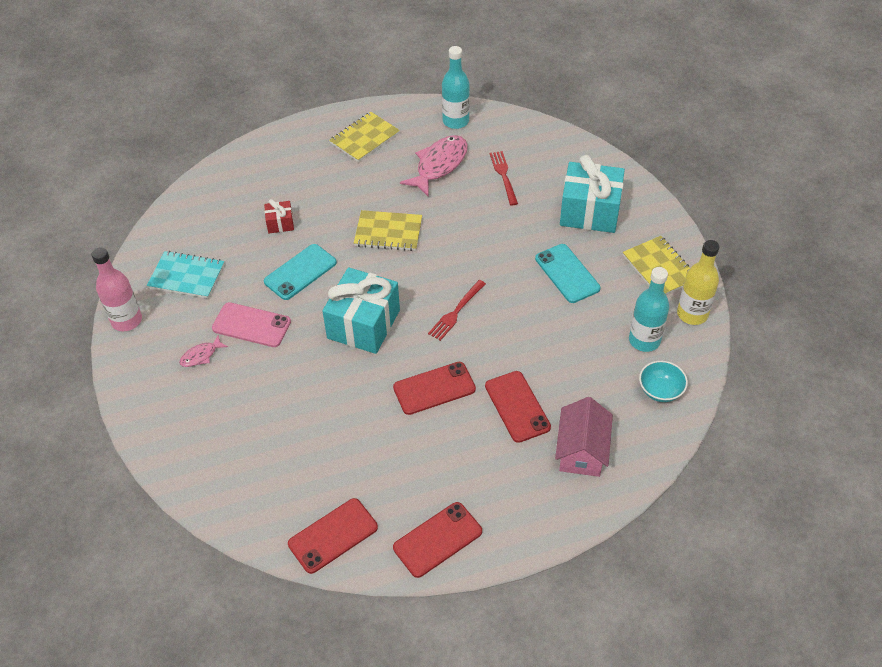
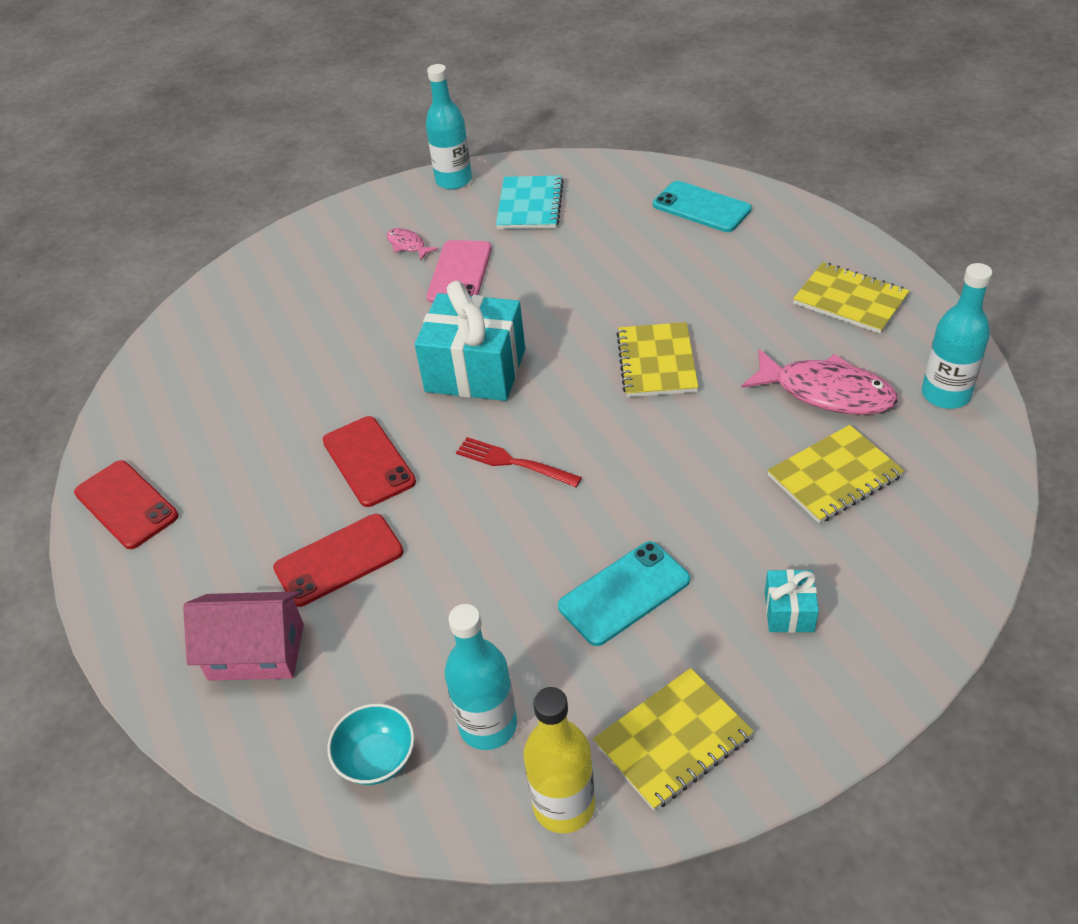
camera: 85 degrees right, 5 degrees down
pink bottle [91,247,142,331] -> turquoise bottle [426,64,472,190]
red gift [264,199,294,233] -> none
turquoise phone [264,244,337,300] -> turquoise phone moved to [653,181,752,232]
red phone [288,498,378,574] -> none
red fork [490,151,518,206] -> yellow notebook [767,425,904,523]
turquoise gift [560,155,625,233] -> turquoise gift [765,569,819,633], size x0.46

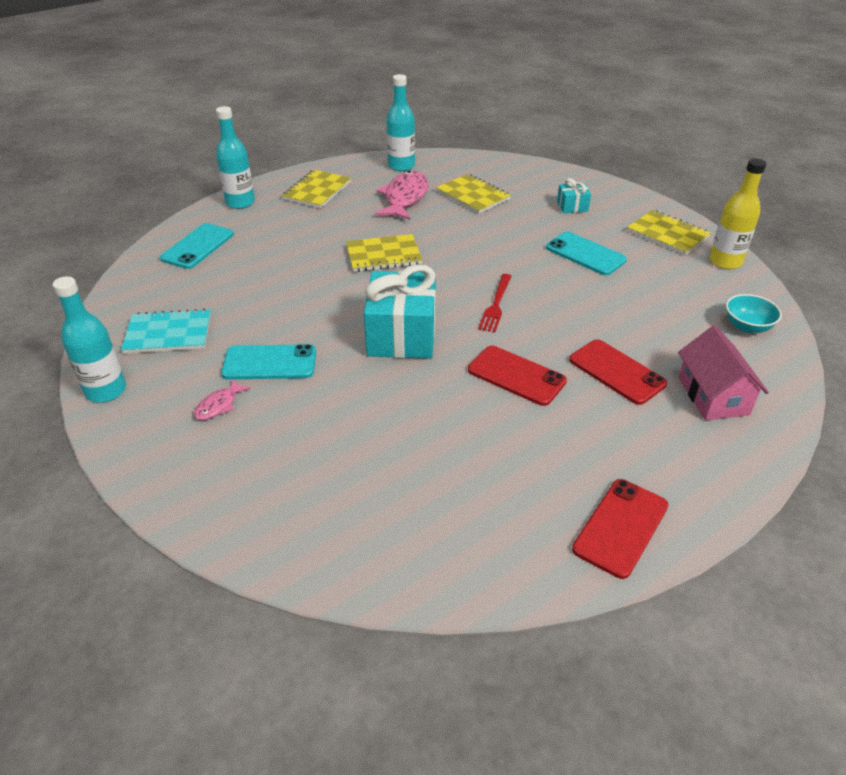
camera: 105 degrees left, 5 degrees down
red phone [323,416,416,507] -> red phone turned 75 degrees clockwise [468,346,567,406]
pink phone [427,240,492,303] -> turquoise phone [221,344,316,380]
turquoise bottle [445,604,517,750] -> turquoise bottle moved to [216,106,255,209]

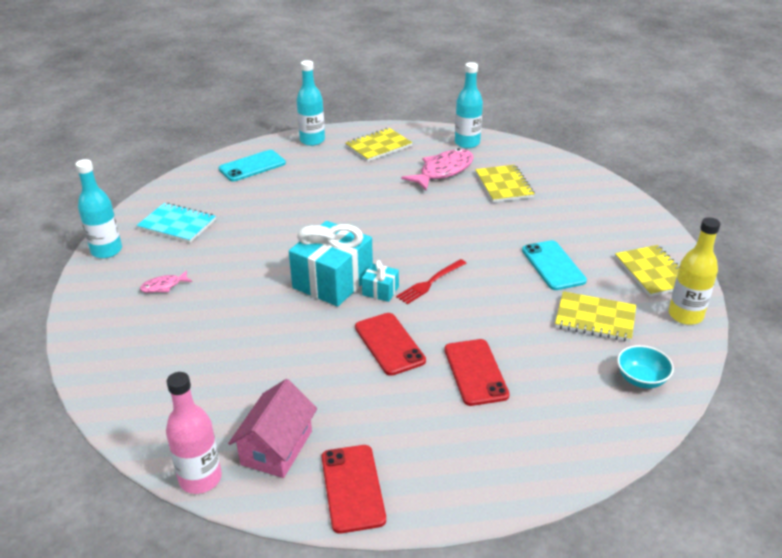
camera: 30 degrees right, 5 degrees down
turquoise phone [221,344,316,380] -> none
yellow notebook [346,234,422,272] -> yellow notebook moved to [555,291,636,342]
turquoise gift [557,178,591,213] -> turquoise gift moved to [362,260,399,302]
red phone [572,479,669,579] -> red phone turned 75 degrees counterclockwise [322,445,386,534]
pink house [678,325,769,420] -> pink house moved to [228,379,317,478]
none -> pink bottle [166,372,222,494]

